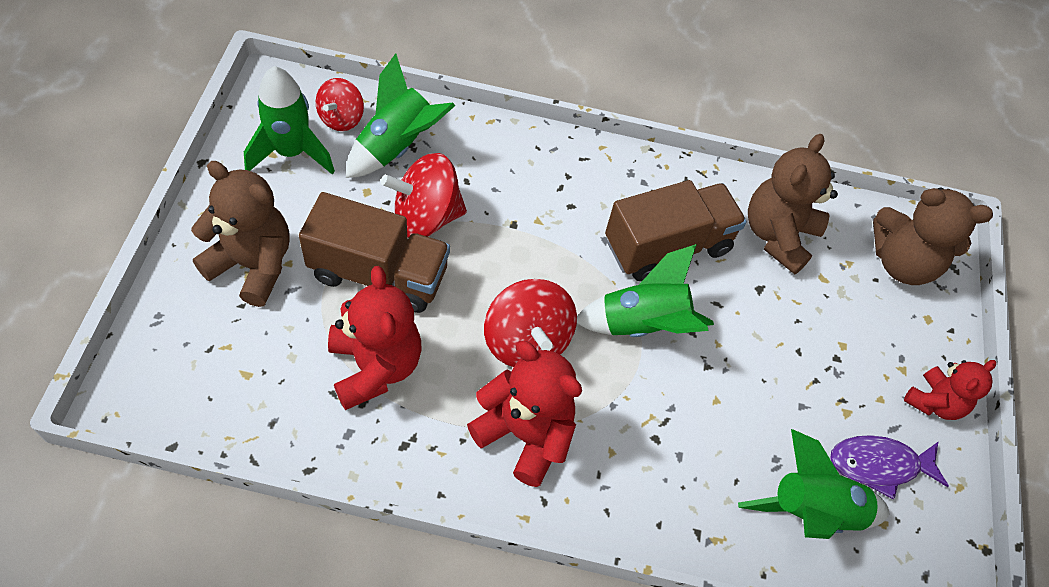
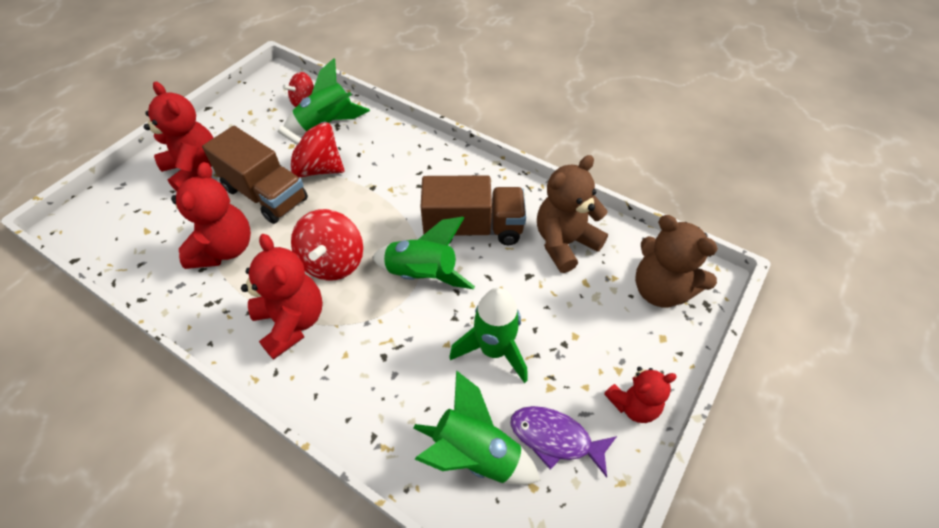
camera: 30 degrees right, 5 degrees down
brown teddy bear [191,161,290,307] -> red teddy bear [144,81,214,191]
green rocket [244,66,335,174] -> green rocket moved to [449,288,528,383]

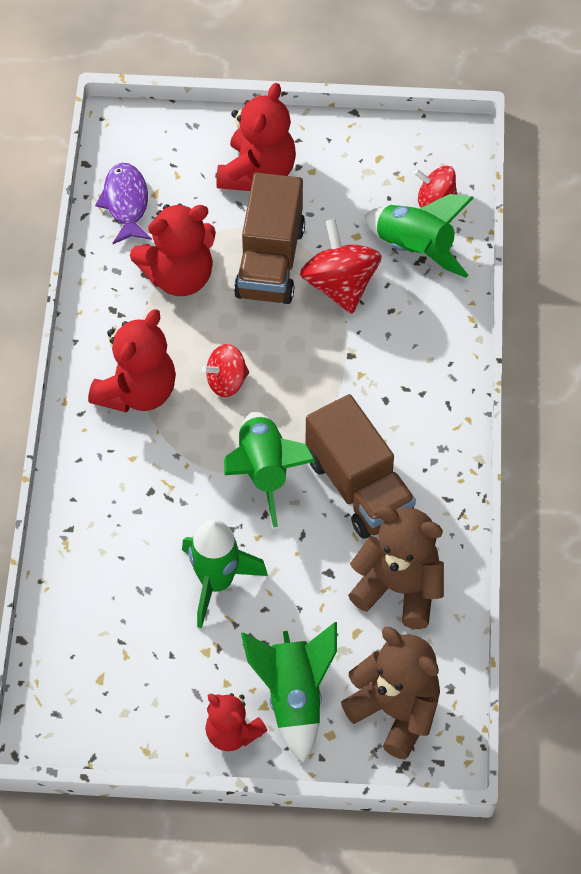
camera: 60 degrees right, 5 degrees up
red spinning top [291,209,363,281] -> red spinning top [202,344,249,397], size x0.62
green rocket [413,370,541,485] -> green rocket moved to [241,622,337,763]
purple fish [510,406,617,478] -> purple fish moved to [95,163,152,244]
brown teddy bear [635,215,718,307] -> brown teddy bear turned 120 degrees clockwise [341,627,440,760]

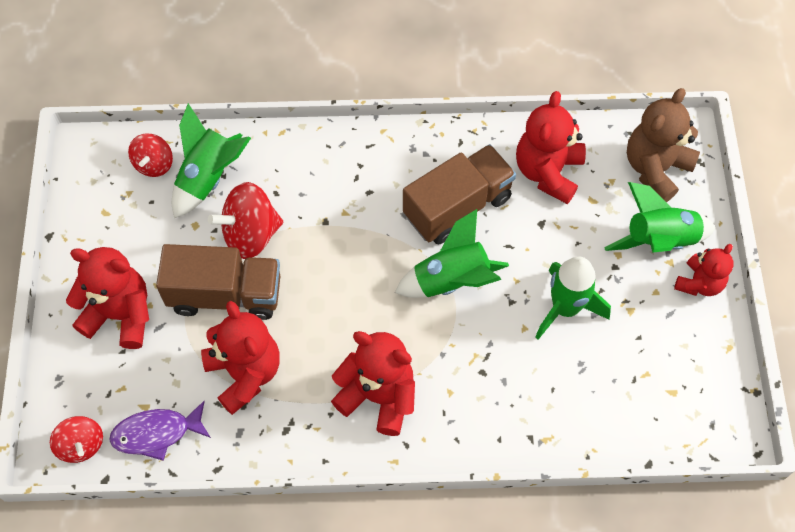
camera: 95 degrees left, 5 degrees up
red spinning top [202,344,249,397] -> red spinning top moved to [50,416,103,463]
brown teddy bear [348,506,444,629] -> red teddy bear [516,91,586,204]

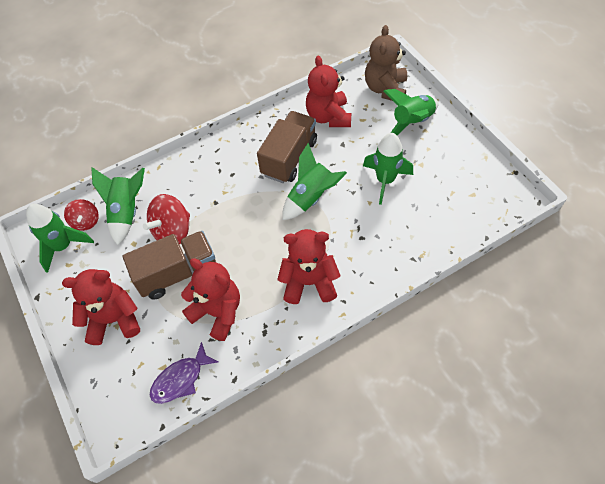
camera: 25 degrees left, 5 degrees down
red spinning top [50,416,103,463] -> none
red teddy bear [674,244,734,296] -> none
none -> green rocket [26,204,94,273]

